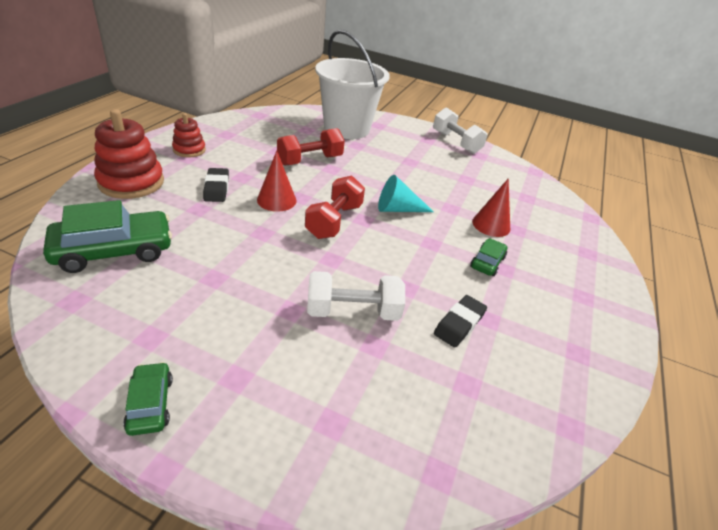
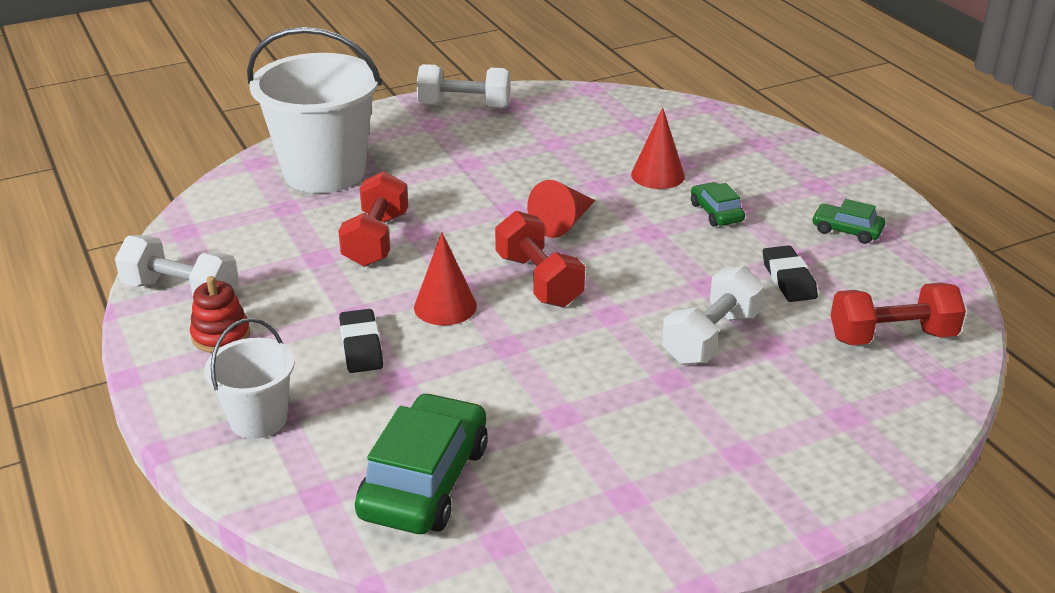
camera: 45 degrees left, 5 degrees down
red stacking toy [94,109,164,199] -> white bucket [204,318,295,439]
green car [123,362,173,436] -> green car moved to [812,199,886,244]
black eraser [203,168,229,202] -> black eraser turned 45 degrees clockwise [339,309,383,373]
turquoise cone [378,175,434,212] -> red cone [527,180,595,238]
none -> white dumbbell [115,235,239,296]
none -> red dumbbell [831,283,966,345]

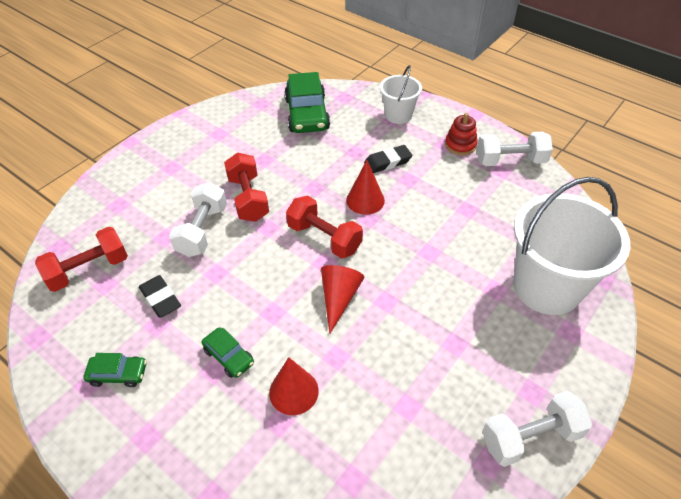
camera: 155 degrees right, 15 degrees up
red dumbbell [338,171,408,267] -> red dumbbell moved to [224,153,269,222]
black eraser [339,309,383,373] -> black eraser turned 75 degrees counterclockwise [364,145,412,173]

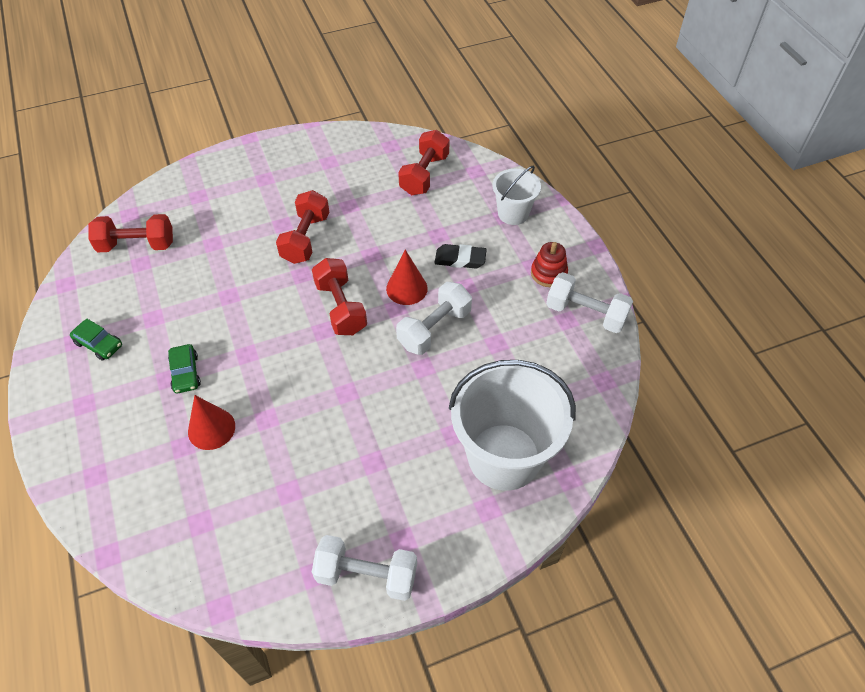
camera: 30 degrees right, 5 degrees up
black eraser [139,275,181,318] -> none
white dumbbell [169,182,227,257] -> white dumbbell moved to [396,282,472,355]
green car [284,72,330,133] -> red dumbbell [398,130,450,195]
red cone [321,265,365,334] -> none

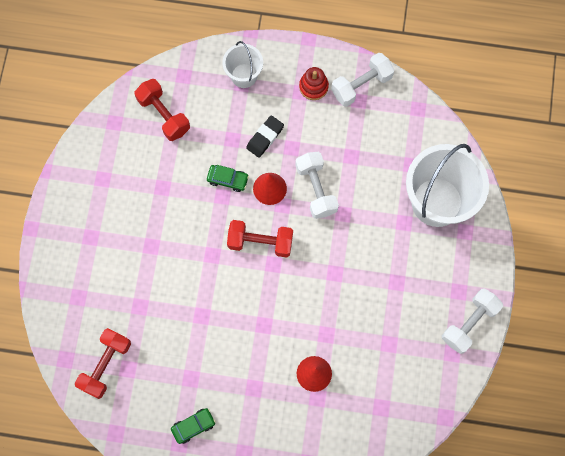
camera: 60 degrees left, 20 degrees up
green car [168,344,201,393] -> green car moved to [207,165,249,192]
red dumbbell [276,190,329,264] -> none

